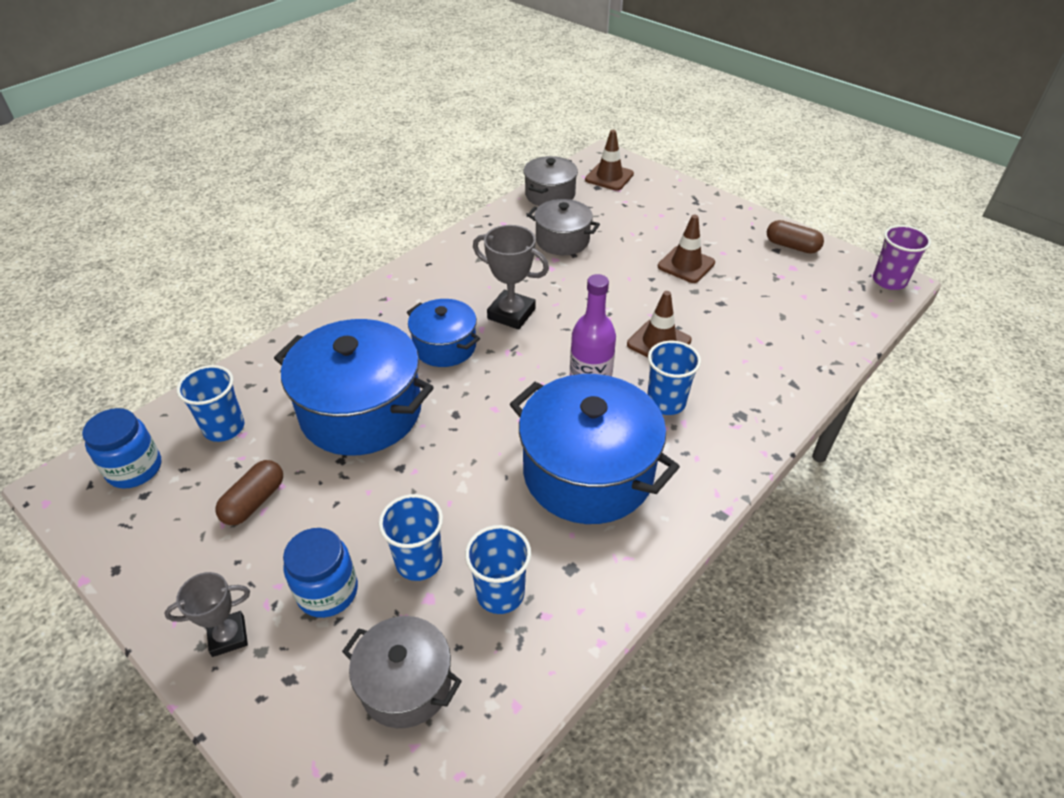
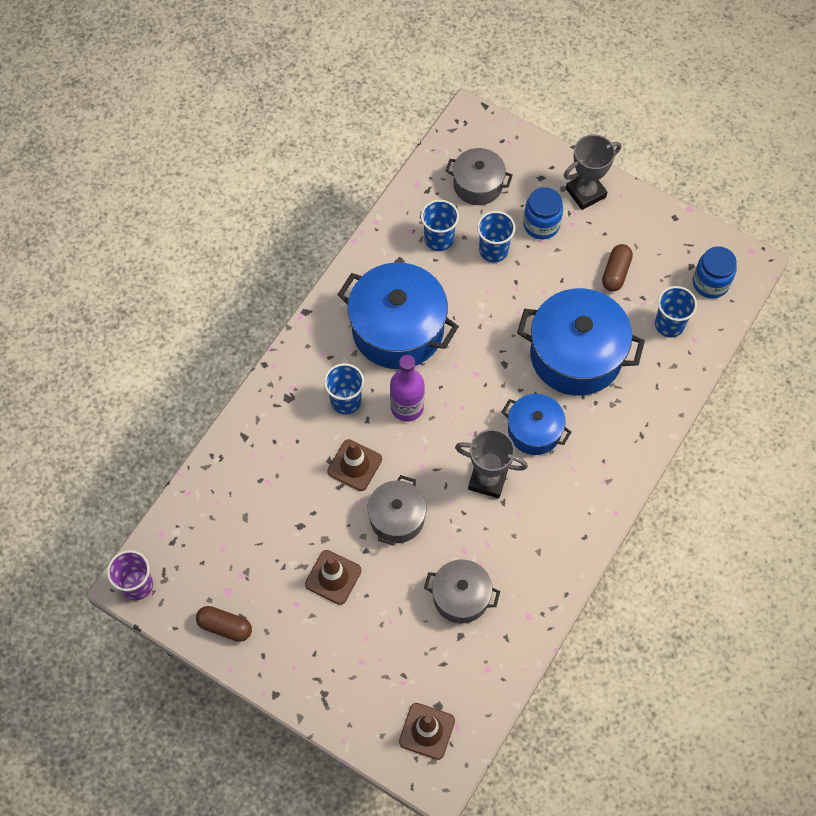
camera: 170 degrees right, 20 degrees up
grey trophy [164,572,250,657] -> grey trophy [564,134,621,210], size x1.52
grey pot [524,156,578,206] -> grey pot moved to [367,475,427,545]

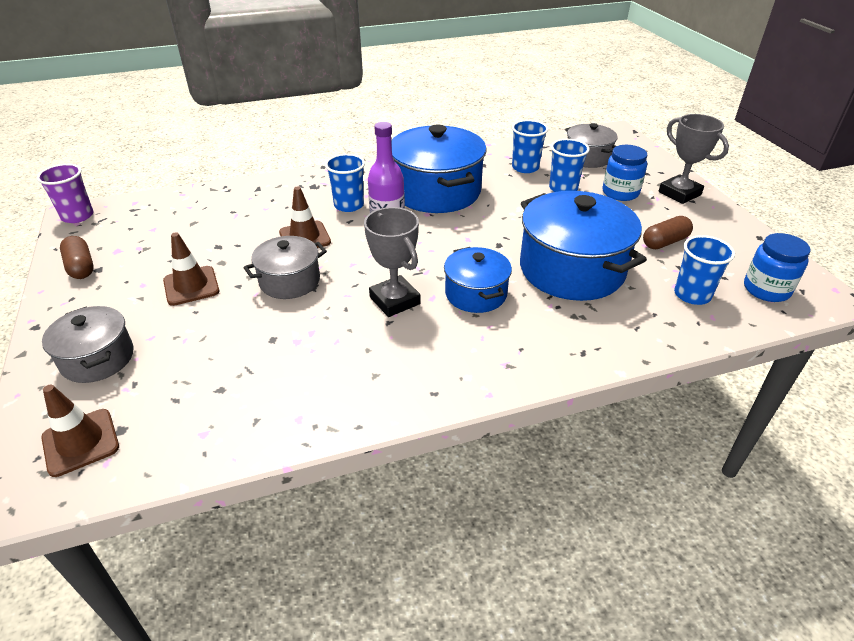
camera: 40 degrees right, 25 degrees down
grey pot [424,559,500,623] -> grey pot moved to [42,306,134,383]
grey trophy [564,134,621,210] -> grey trophy turned 45 degrees clockwise [659,114,729,204]

